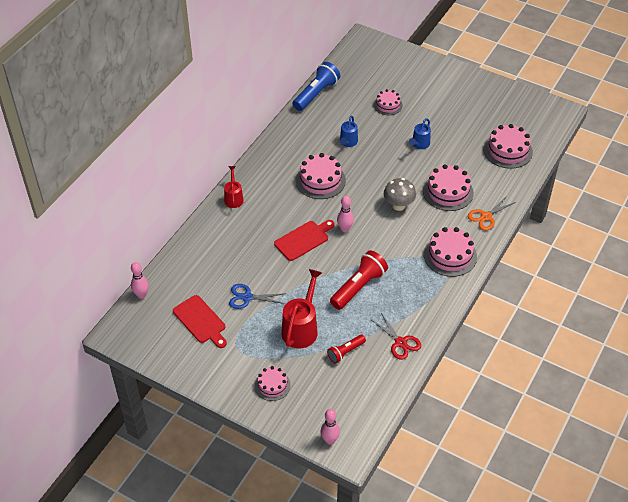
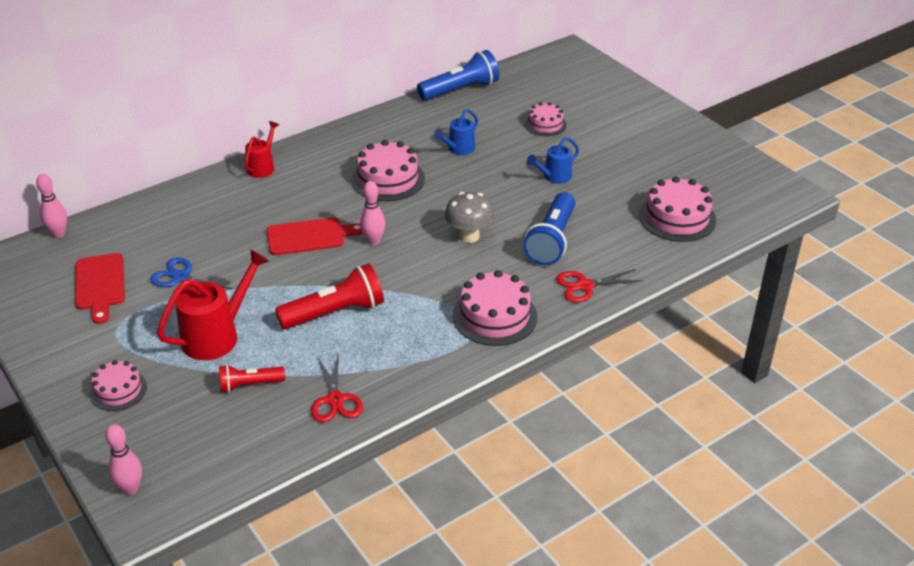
camera: 25 degrees right, 10 degrees down
pink cake [423,164,474,211] -> blue flashlight [523,192,575,265]
orange scissors [468,196,516,231] -> red scissors [556,269,643,302]

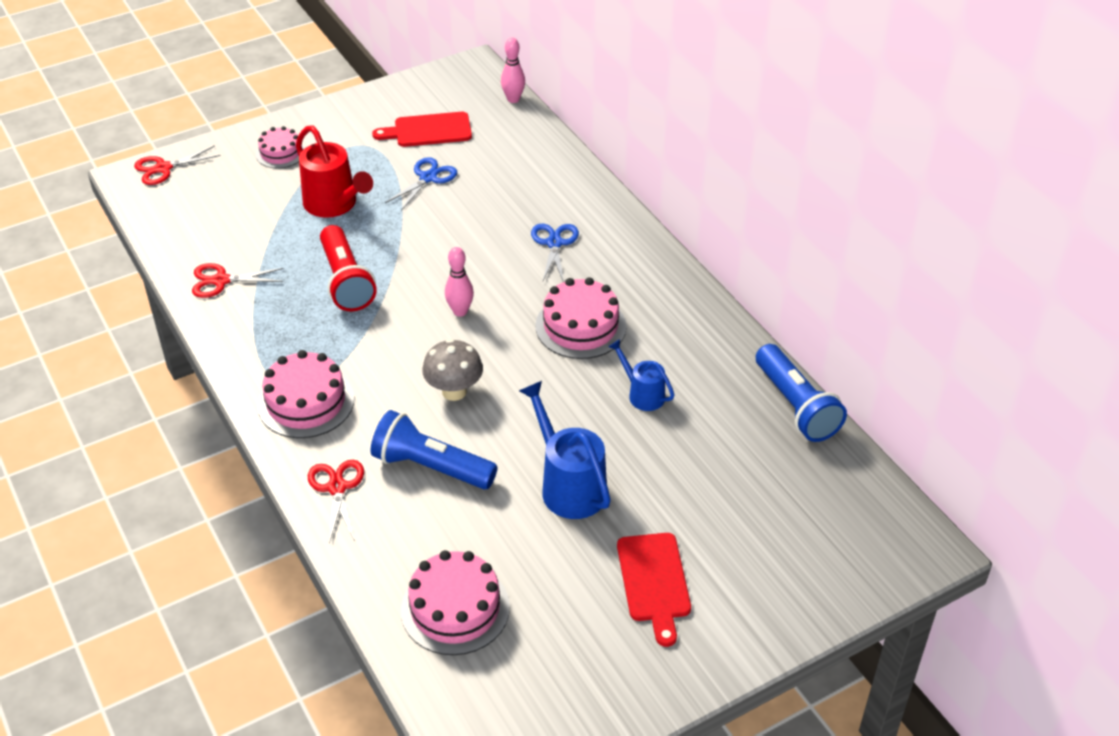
camera: 95 degrees right, 5 degrees up
pink bowling pin [105,424,142,495] -> red scissors [134,146,221,185]
red flashlight [219,365,285,393] -> none
red watering can [245,121,279,178] -> none
red cutting board [267,217,363,255] -> red cutting board moved to [617,533,691,647]
pink cake [524,102,567,136] -> none
blue watering can [527,137,579,184] -> blue watering can [519,381,611,519], size x1.70
none -> blue scissors [531,224,579,282]

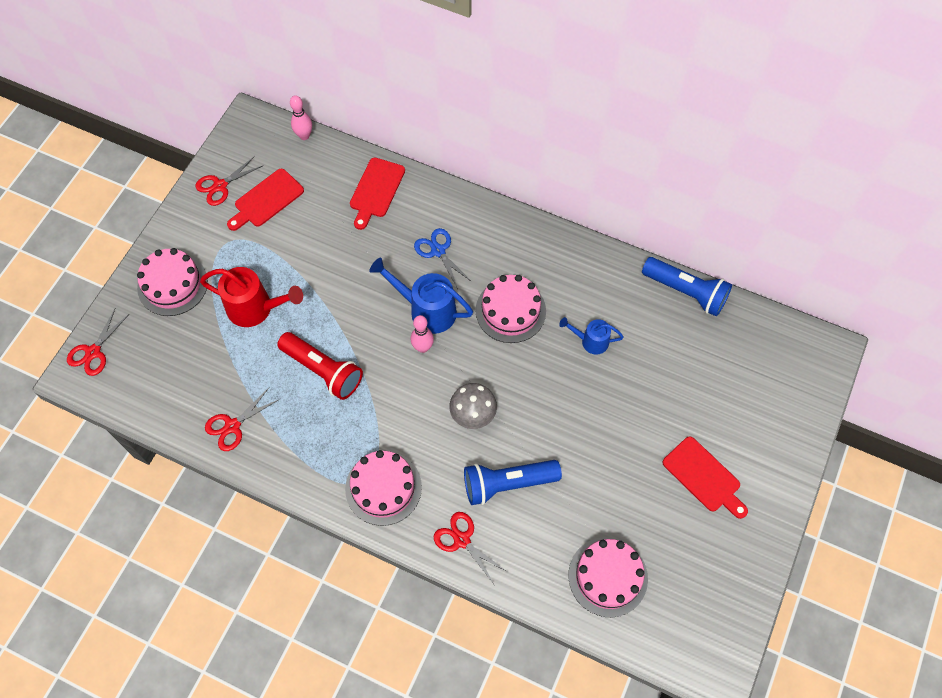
camera: 35 degrees left, 20 degrees up
pink cake [256,126,305,168] -> pink cake [137,248,208,316], size x1.63
blue scissors [385,157,457,211] -> none
blue watering can [519,381,611,519] -> blue watering can moved to [369,258,473,334]
none -> red scissors [195,156,262,206]
none -> red cutting board [350,157,405,230]

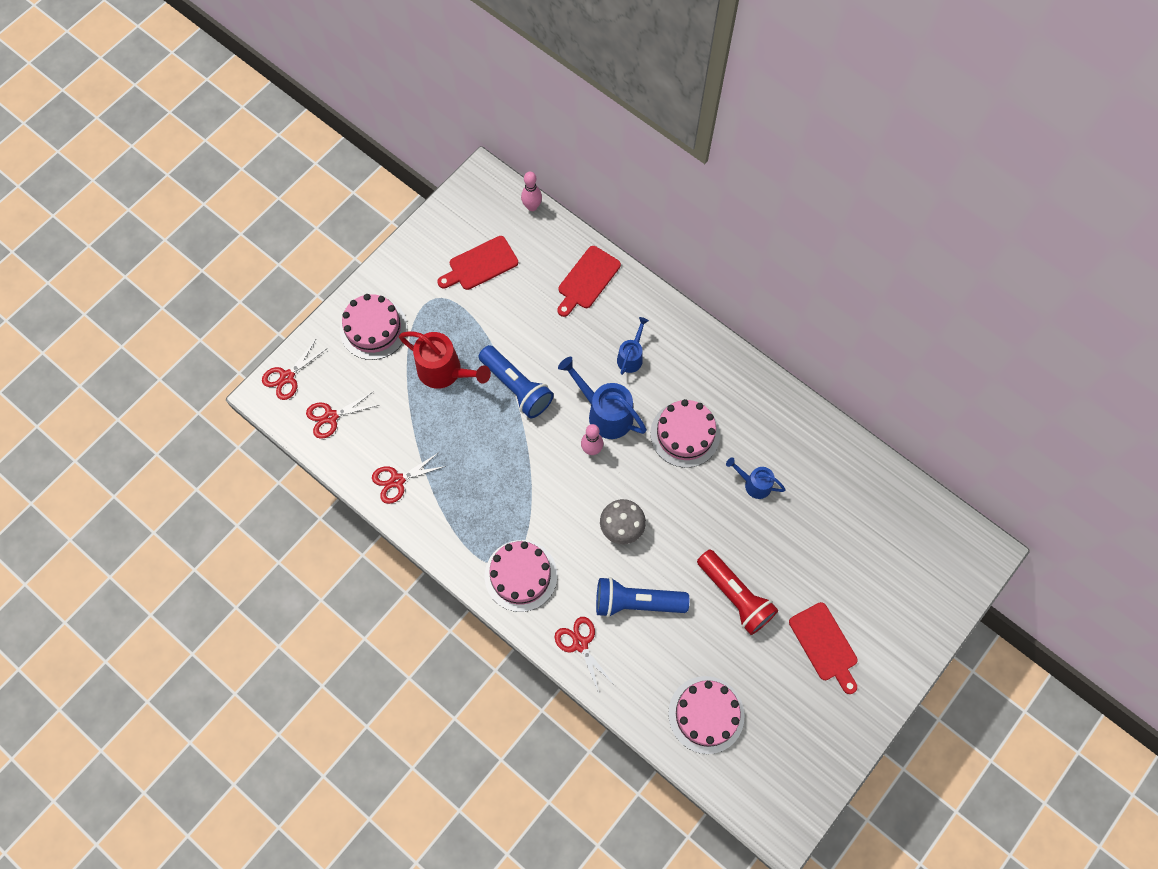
camera: 15 degrees right, 5 degrees up
red scissors [195,156,262,206] -> red scissors moved to [306,391,379,439]
red flashlight [277,332,363,400] -> red flashlight moved to [697,549,778,635]
blue scissors [414,228,472,289] -> blue watering can [617,317,649,375]
blue flashlight [642,257,732,316] -> blue flashlight moved to [478,345,554,418]

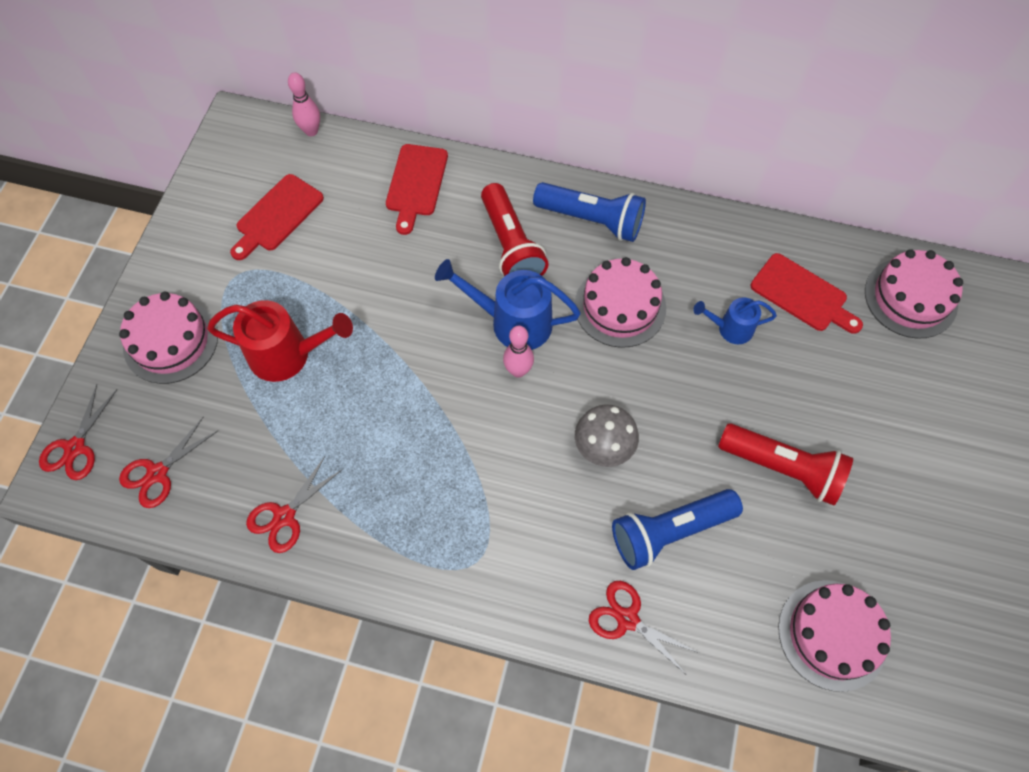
camera: 25 degrees left, 5 degrees down
blue flashlight [478,345,554,418] -> blue flashlight moved to [533,182,646,242]
pink cake [485,540,557,612] -> pink cake moved to [865,249,963,339]
blue watering can [617,317,649,375] -> red flashlight [481,183,549,276]
red cutting board [789,602,858,694] -> red cutting board moved to [751,253,863,334]

